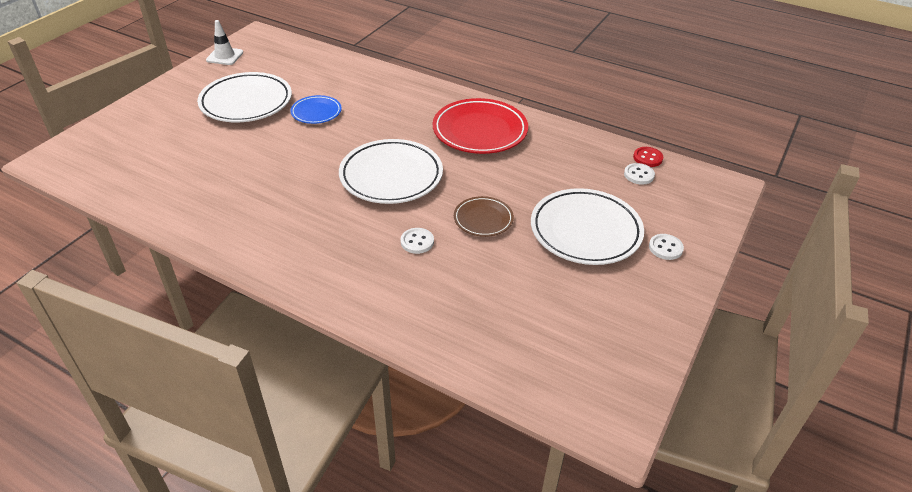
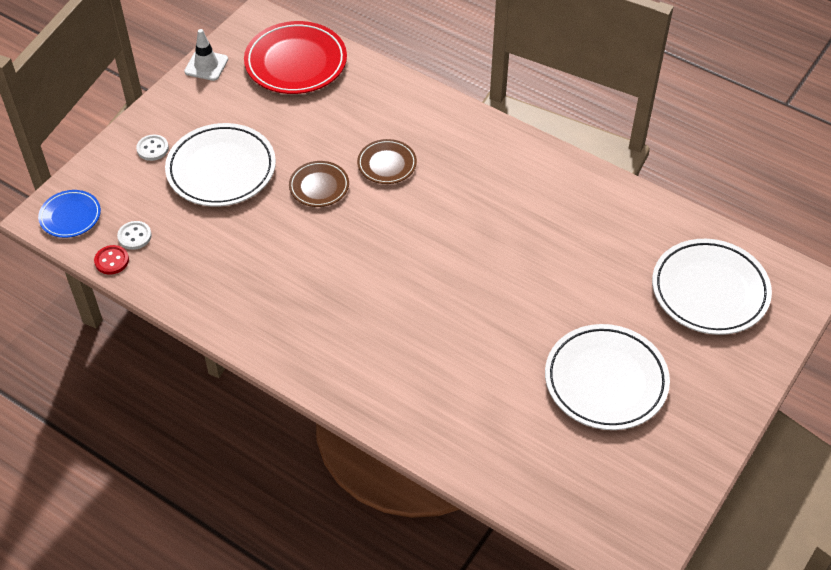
camera: 175 degrees left, 10 degrees up
white traffic cone [206,20,243,65] -> white traffic cone moved to [184,29,228,81]
blue plate [290,95,342,124] -> blue plate moved to [38,190,101,238]
white plate [339,139,443,204] -> white plate moved to [652,239,772,335]
white button [401,228,434,254] -> brown plate [357,139,417,184]
red plate [433,98,528,154] -> red plate moved to [244,21,347,94]

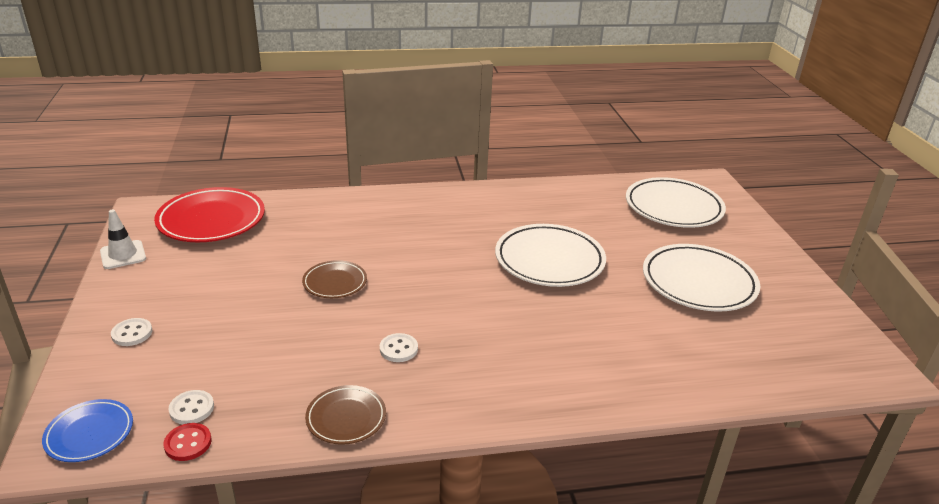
camera: 45 degrees left, 20 degrees down
white plate [165,123,276,207] -> white plate moved to [495,224,606,287]
brown plate [357,139,417,184] -> brown plate moved to [305,385,386,445]
none -> white button [380,333,418,362]

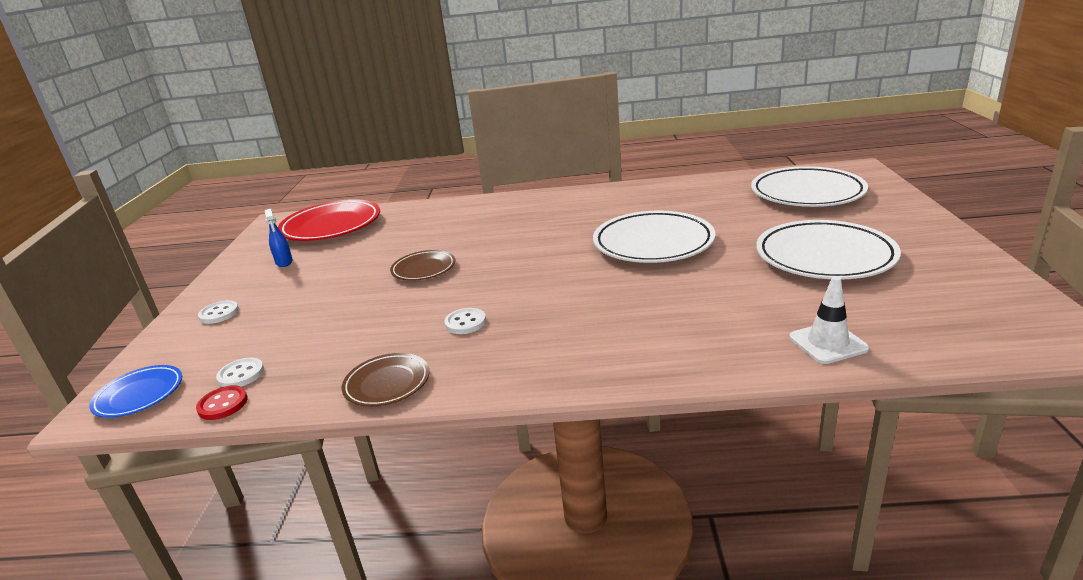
camera: 15 degrees right, 5 degrees down
white traffic cone [100,210,146,269] -> white traffic cone moved to [789,276,869,364]
none -> blue spray bottle [265,209,293,267]

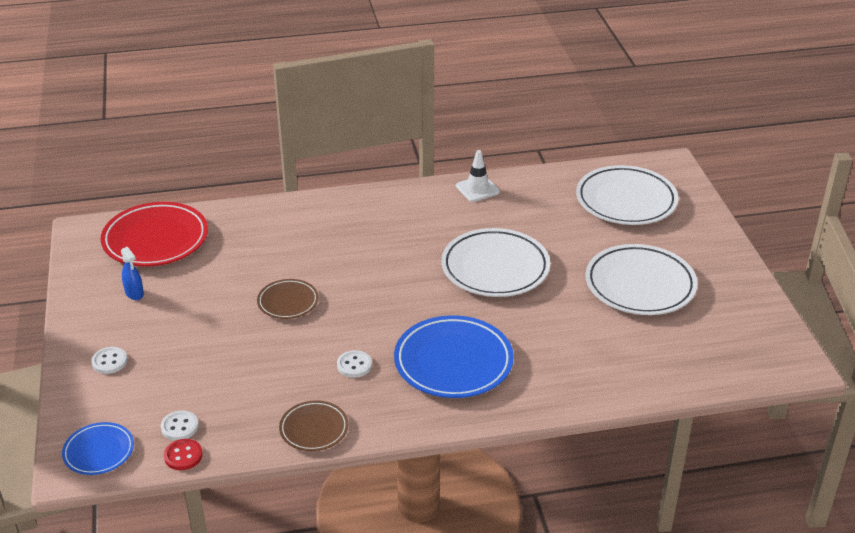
camera: 15 degrees left, 10 degrees up
white traffic cone [789,276,869,364] -> white traffic cone moved to [456,150,500,202]
none -> blue plate [394,315,514,398]

